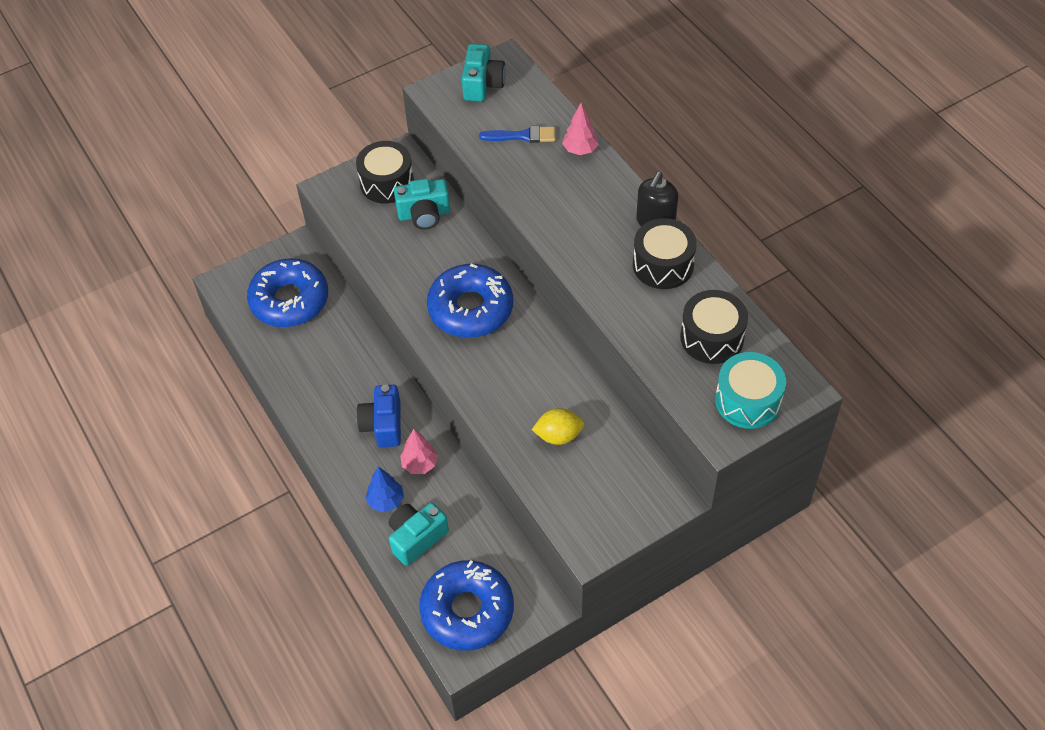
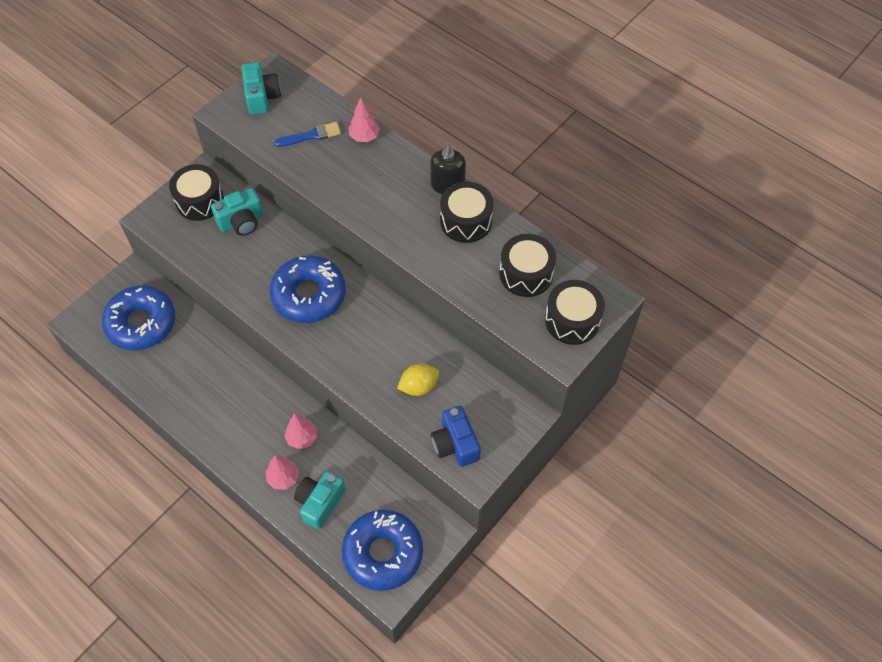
camera: 20 degrees left, 5 degrees up
blue camera [356,385,401,447] -> blue camera moved to [431,406,481,467]
blue tree [365,467,404,512] -> pink tree [266,455,299,490]
turquoise drum [715,352,786,429] -> black drum [545,280,605,345]

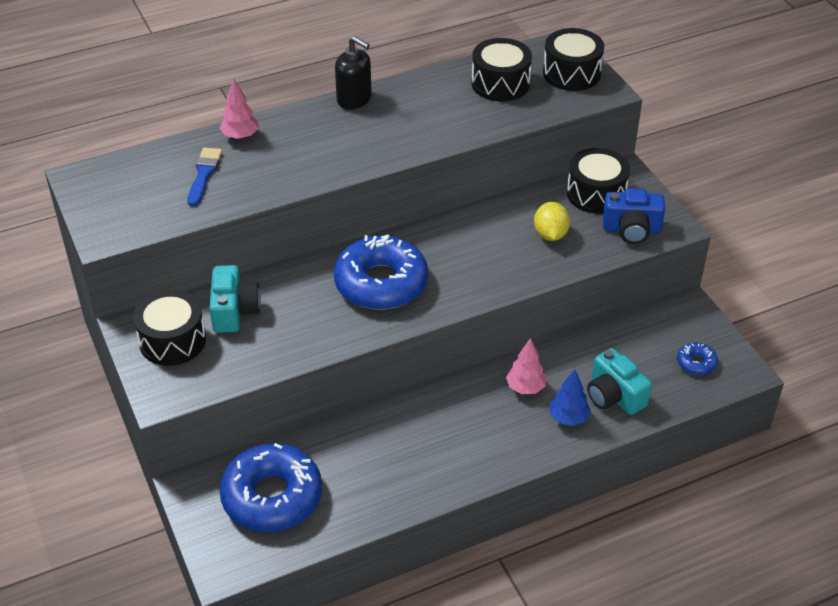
camera: 65 degrees left, 15 degrees down
turquoise camera [241,62,281,115] -> none
pink tree [266,455,299,490] -> blue tree [550,369,591,426]
blue donut [342,510,423,591] -> blue donut [677,342,718,375], size x0.43
black drum [440,181,494,243] -> black drum moved to [567,148,630,214]

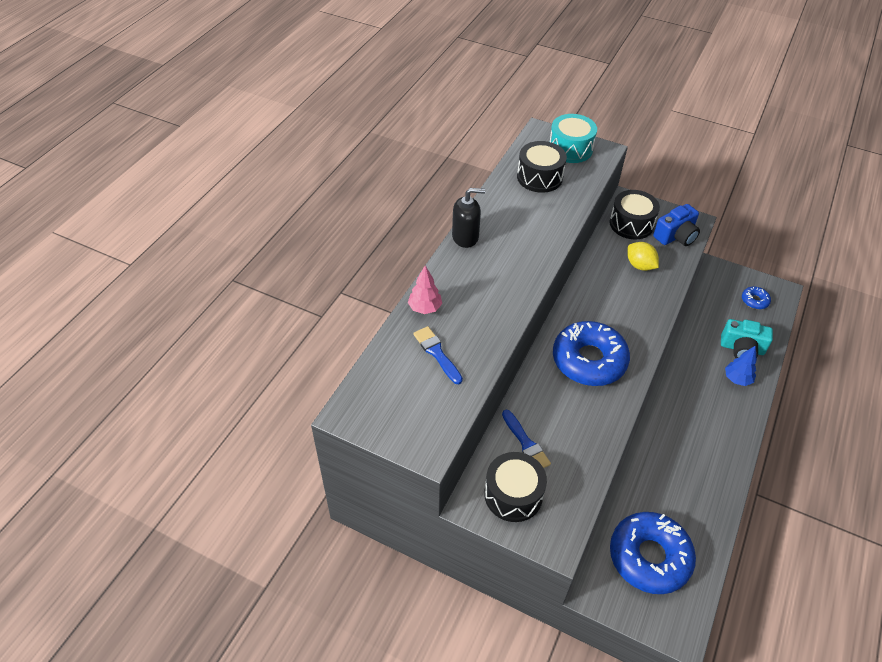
camera: 40 degrees left, 5 degrees up
turquoise camera [209,265,261,333] -> blue brush [502,410,551,468]
pink tree [506,338,546,394] -> none
black drum [543,28,604,91] -> turquoise drum [550,114,597,163]

